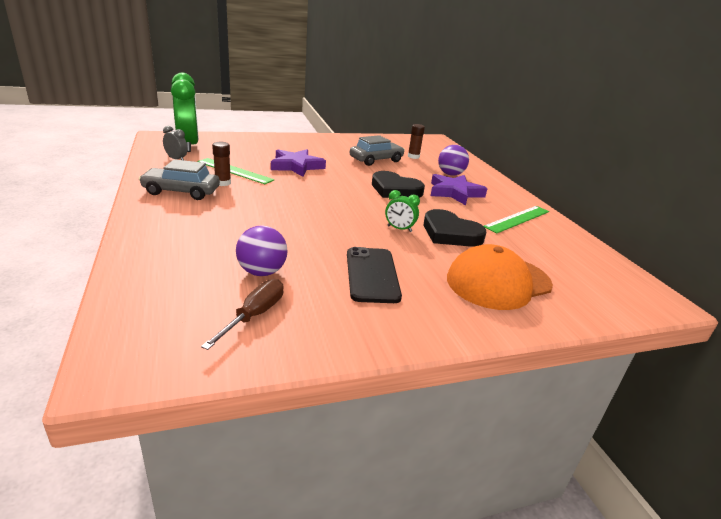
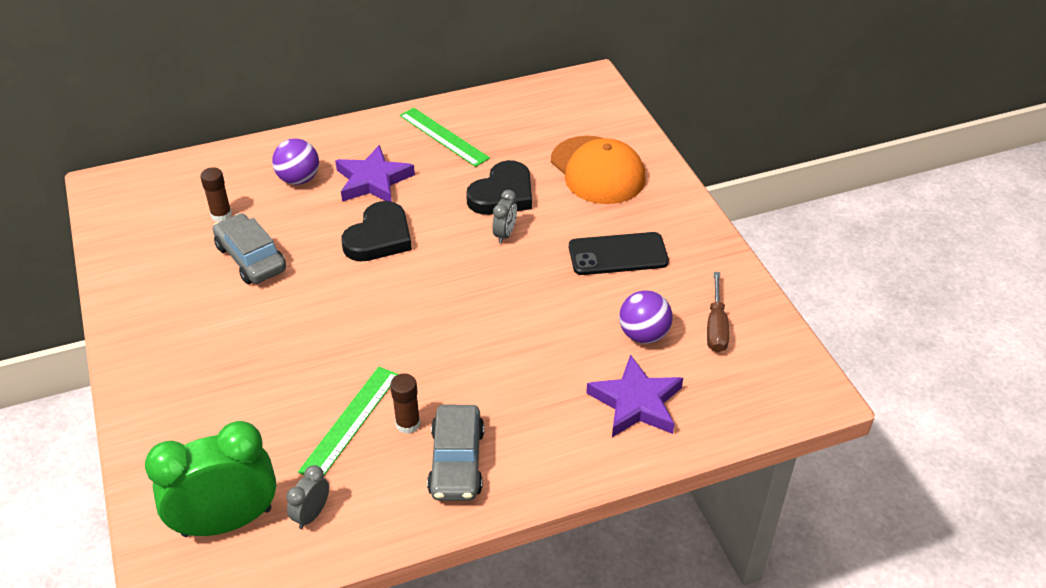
camera: 90 degrees left, 15 degrees up
brown screwdriver [201,279,284,350] -> brown screwdriver turned 105 degrees counterclockwise [707,272,729,353]
purple star [271,149,326,177] -> purple star moved to [586,354,683,437]
green clock [385,190,420,232] -> grey clock [492,190,517,244]

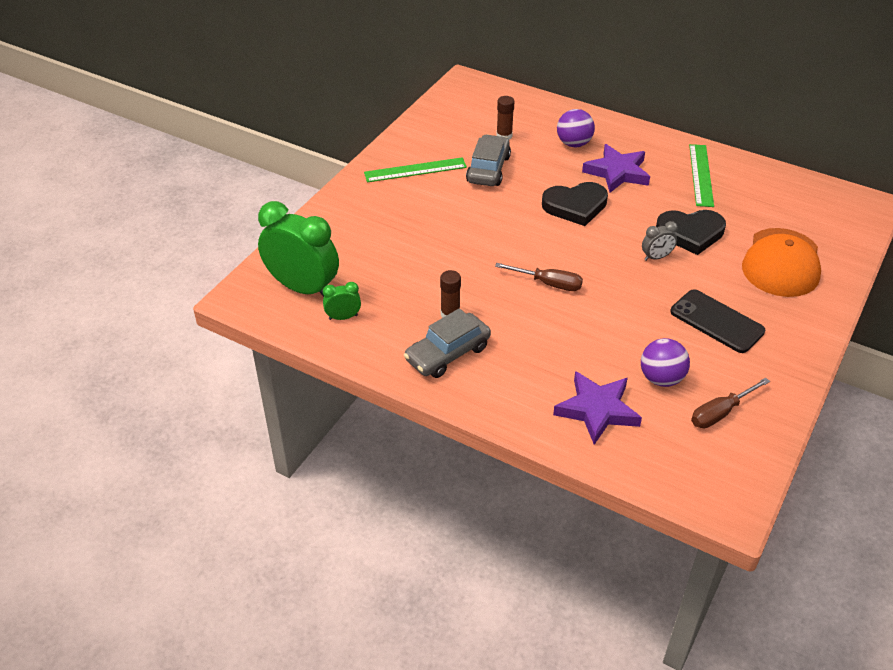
camera: 50 degrees right, 0 degrees up
grey clock [286,465,329,529] -> green clock [323,282,361,320]
green ruler [298,367,399,477] -> green ruler moved to [364,157,467,182]
none -> brown screwdriver [495,263,583,291]

